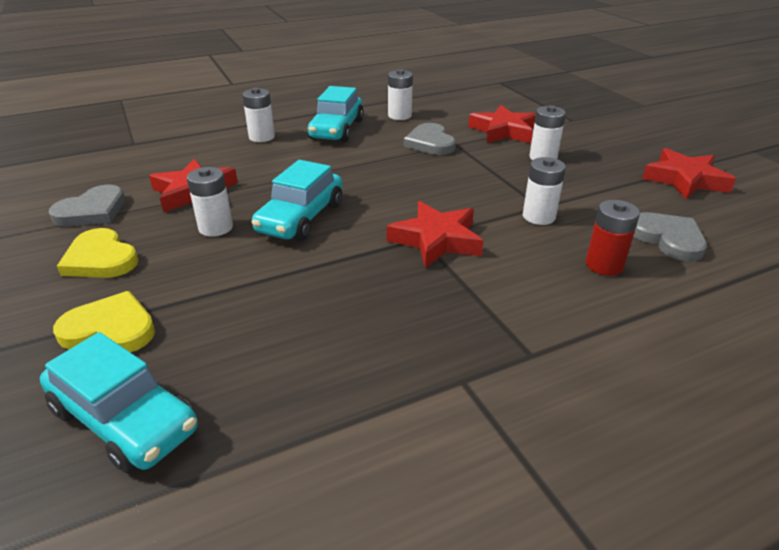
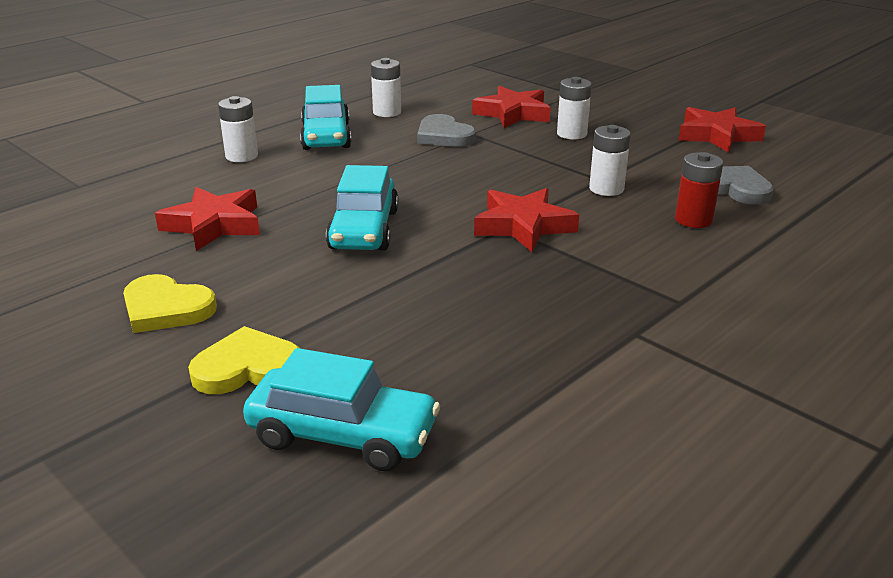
camera: 20 degrees left, 5 degrees down
grey heart [49,184,125,226] -> none
white battery [187,167,233,237] -> none

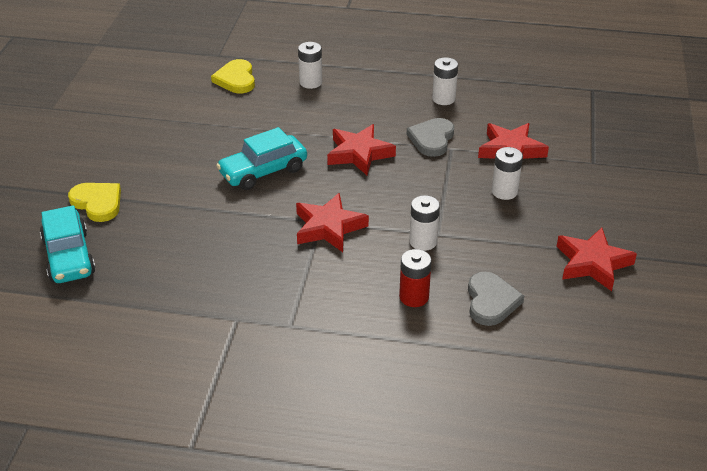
camera: 55 degrees right, 10 degrees up
yellow heart [123,274,217,333] -> yellow heart moved to [211,59,255,93]
red star [155,187,260,251] -> red star moved to [327,124,396,175]
turquoise car [300,85,351,150] -> none

